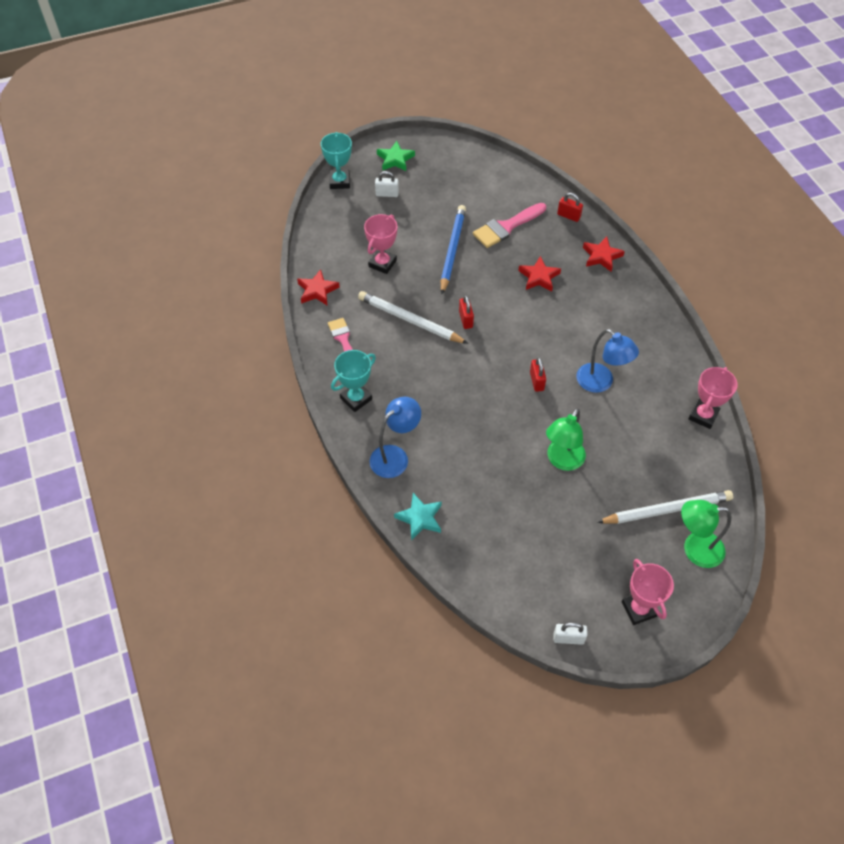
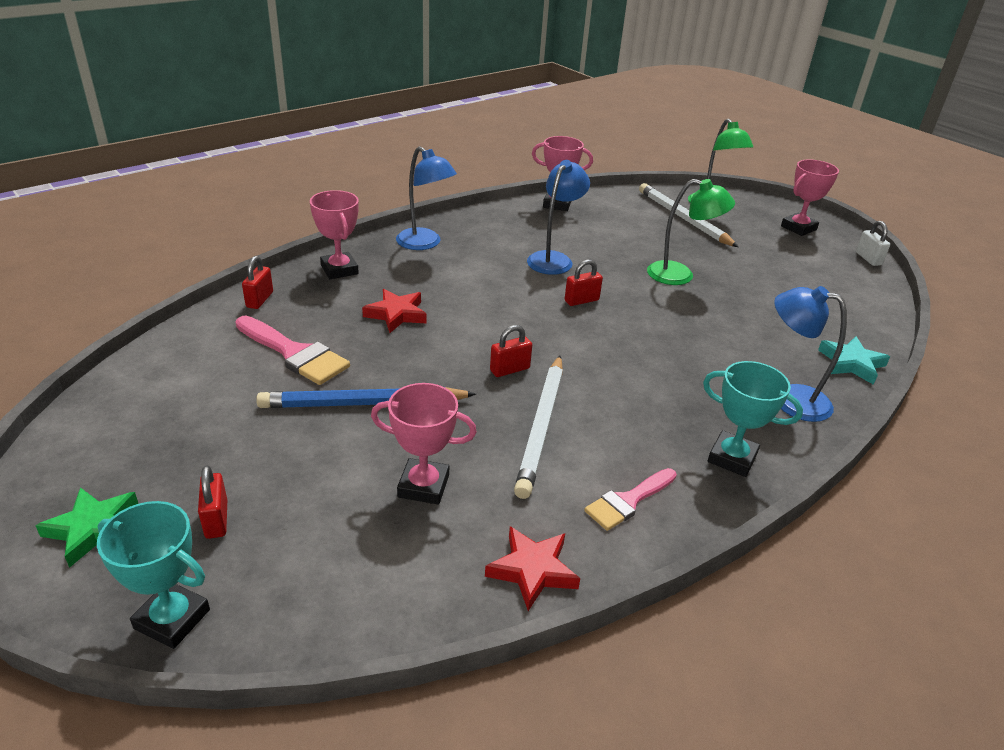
camera: 110 degrees left, 20 degrees down
turquoise trophy [321,132,352,189] -> turquoise trophy turned 45 degrees clockwise [97,501,210,649]
white padlock [375,171,399,197] -> red padlock [198,465,227,539]
red star [583,237,625,272] -> pink trophy [310,190,359,279]
none -> blue lamp [396,146,457,250]

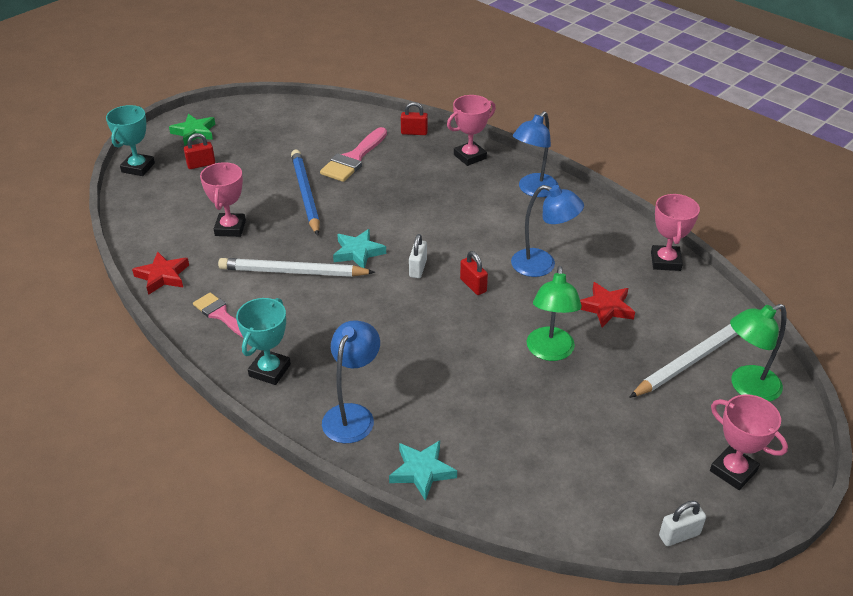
camera: 85 degrees right, 5 degrees up
red star [362,289,427,333] -> red star moved to [580,282,635,327]
red padlock [490,325,532,377] -> turquoise star [333,229,386,268]
none -> white padlock [409,234,427,278]

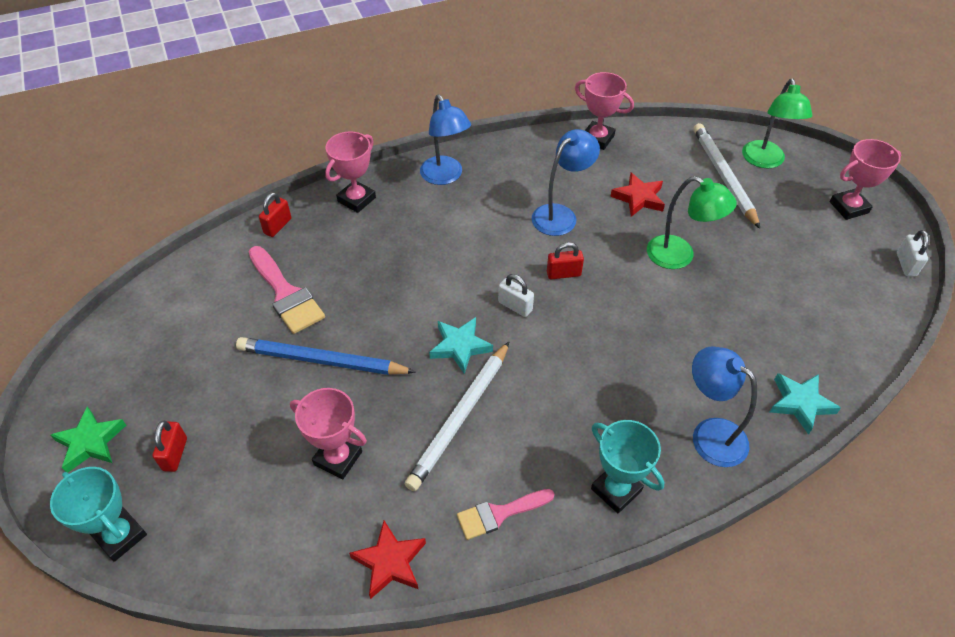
camera: 65 degrees left, 10 degrees up
pink trophy [447,95,496,166] -> pink trophy turned 45 degrees clockwise [325,131,376,213]

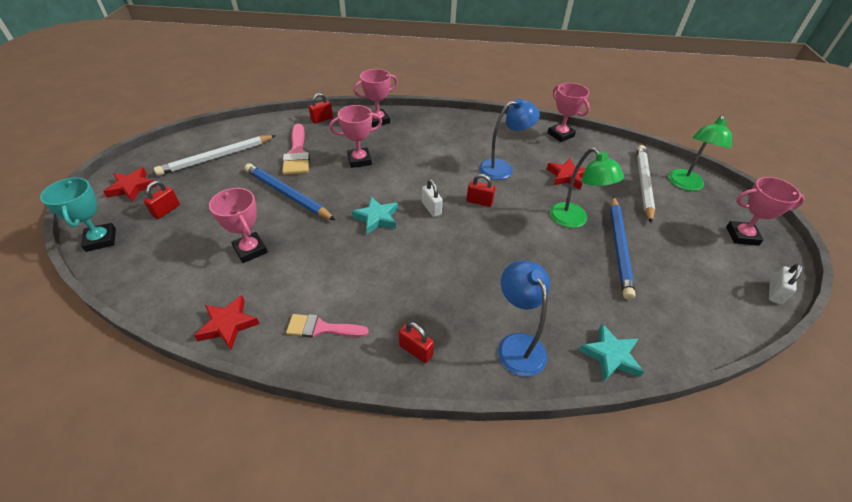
camera: 25 degrees right, 5 degrees down
green star [51,406,126,472] -> red star [103,167,157,202]
white pencil [405,342,509,491] -> white pencil moved to [154,135,276,176]
blue lamp [420,94,471,185] -> none
turquoise trophy [591,420,665,513] -> red padlock [399,322,434,363]
none -> pink trophy [329,105,382,168]
none -> blue pencil [610,196,636,300]

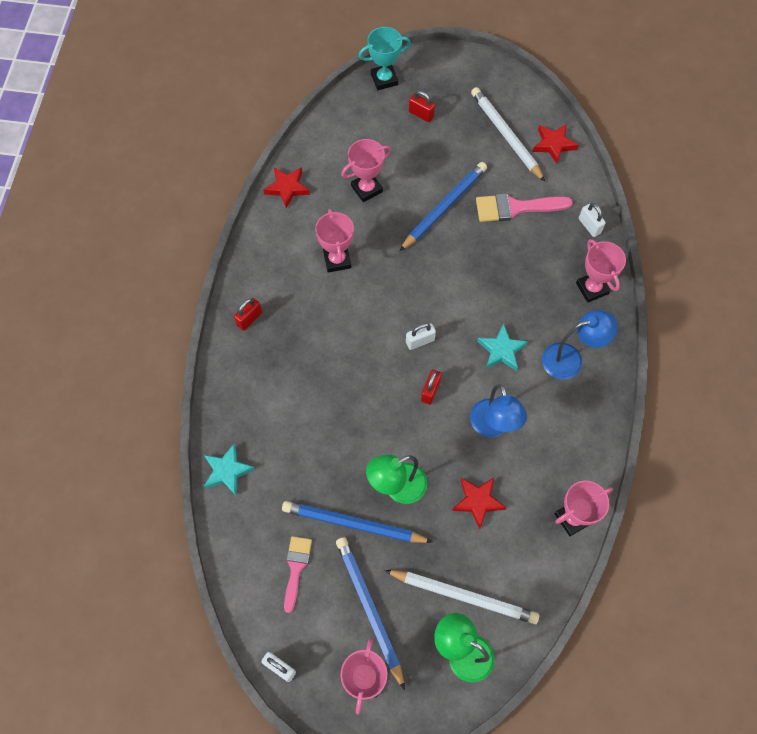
camera: 95 degrees right, 20 degrees up
red star [103,167,157,202] -> red star moved to [533,124,579,164]
pink brush [286,314,369,338] -> pink brush moved to [284,536,312,613]
red padlock [309,93,333,124] -> white padlock [579,203,606,237]
pink trophy [329,105,382,168] -> pink trophy moved to [315,209,354,273]
turquoise star [352,197,398,234] -> turquoise star moved to [477,323,528,371]
blue lamp [498,260,550,377] -> blue lamp moved to [542,309,618,380]
none -> blue pencil [336,537,405,690]

